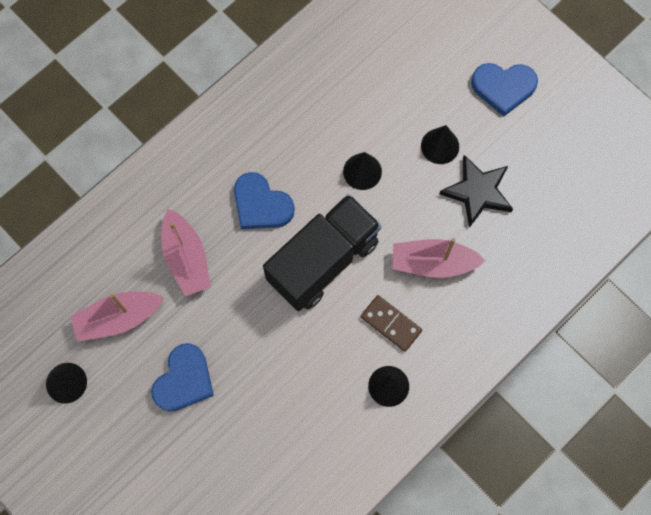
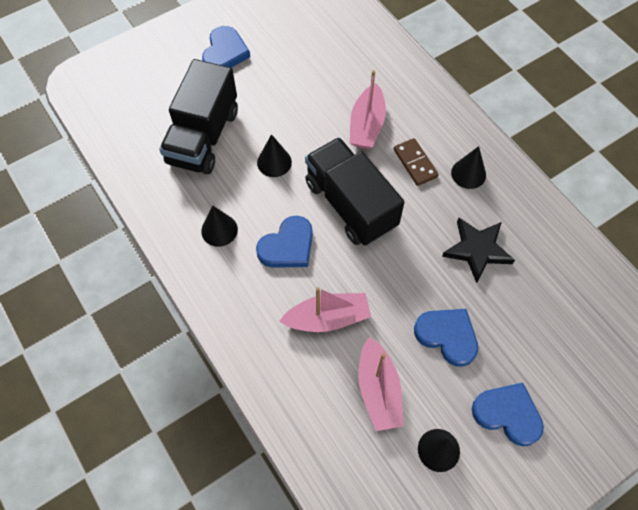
camera: 80 degrees left, 10 degrees down
brown domino [361,295,422,352] -> brown domino turned 75 degrees counterclockwise [394,138,439,186]
black cone [421,125,459,164] -> black cone moved to [201,205,238,247]
black star [439,155,513,228] -> black star moved to [442,218,515,283]
none -> black truck [159,59,238,174]
none -> blue heart [472,383,544,446]

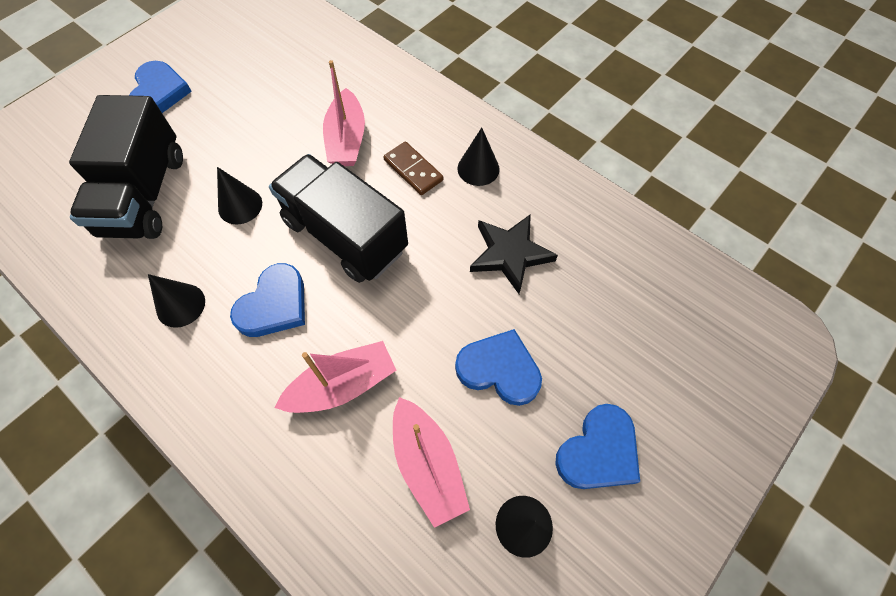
camera: 15 degrees left, 0 degrees up
blue heart [472,383,544,446] -> blue heart turned 120 degrees clockwise [555,404,640,489]

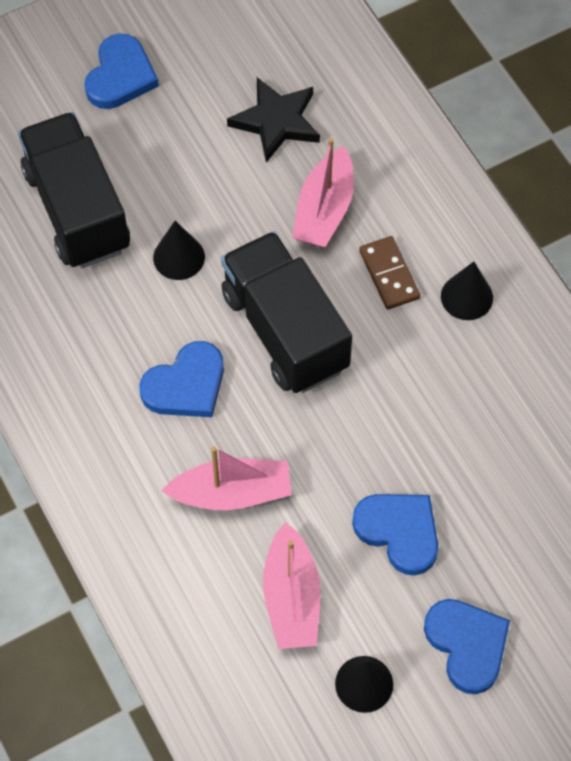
camera: 20 degrees right, 0 degrees up
black truck [69,95,183,239] -> black truck turned 135 degrees clockwise [18,112,130,268]
black cone [148,274,205,328] -> none
black star [470,214,558,294] -> black star moved to [227,77,320,163]
blue heart [555,404,640,489] -> blue heart turned 90 degrees counterclockwise [424,599,510,694]

